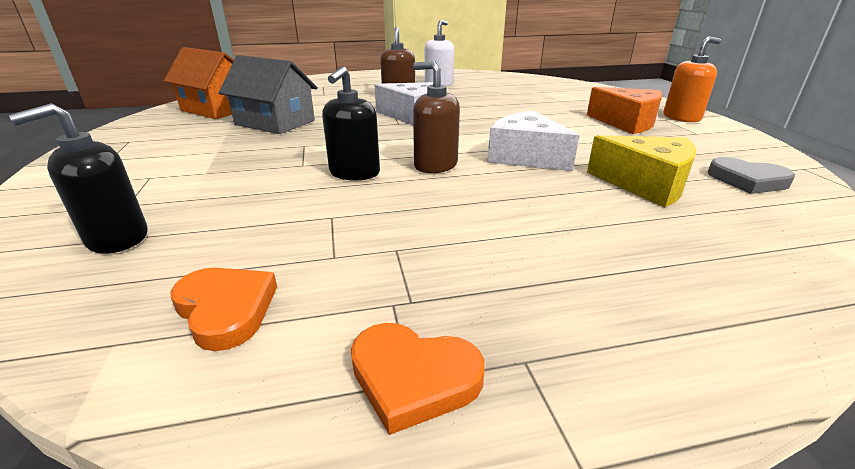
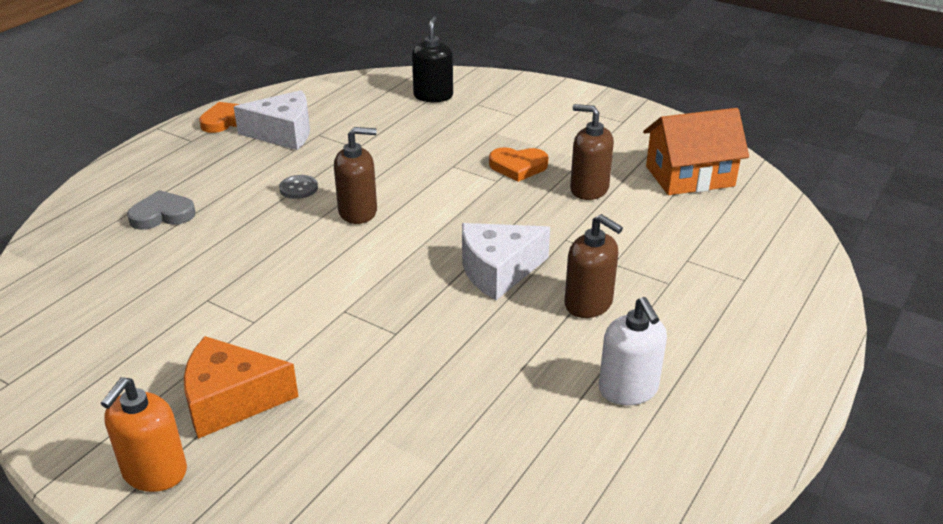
camera: 135 degrees right, 5 degrees up
orange heart [170,268,277,351] -> orange heart moved to [489,147,548,182]
grey house [219,55,318,134] -> brown soap dispenser [570,104,614,200]
black soap dispenser [322,66,380,181] -> none
white cheese [487,110,580,171] -> white cheese moved to [234,90,310,150]
yellow cheese [587,135,696,207] -> none
grey heart [708,157,795,194] -> grey heart moved to [127,190,196,230]
none -> grey button [279,175,318,199]

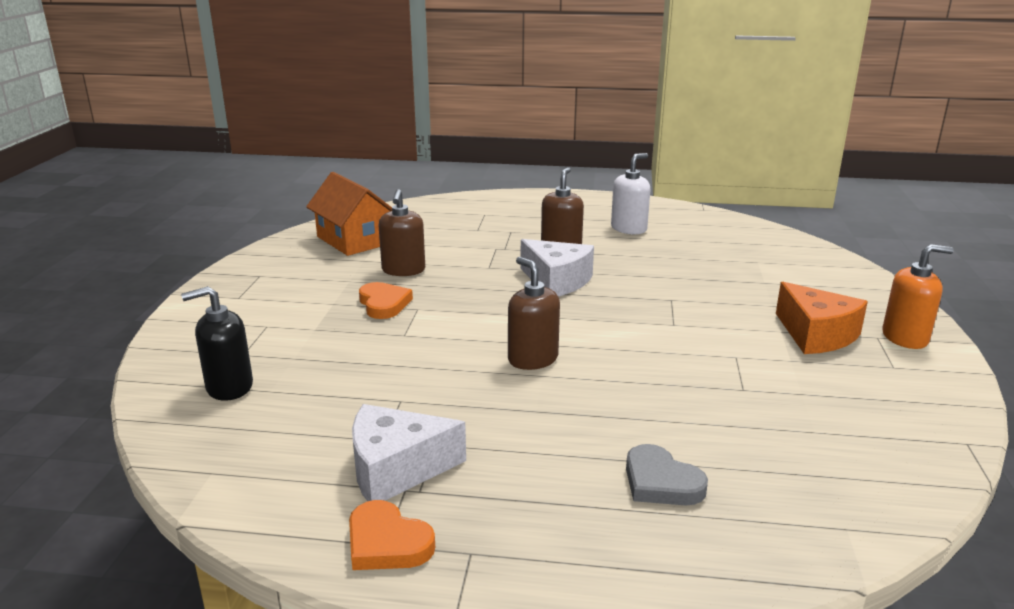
camera: 115 degrees left, 10 degrees down
white cheese [234,90,310,150] -> white cheese turned 75 degrees counterclockwise [352,404,466,501]
grey button [279,175,318,199] -> none

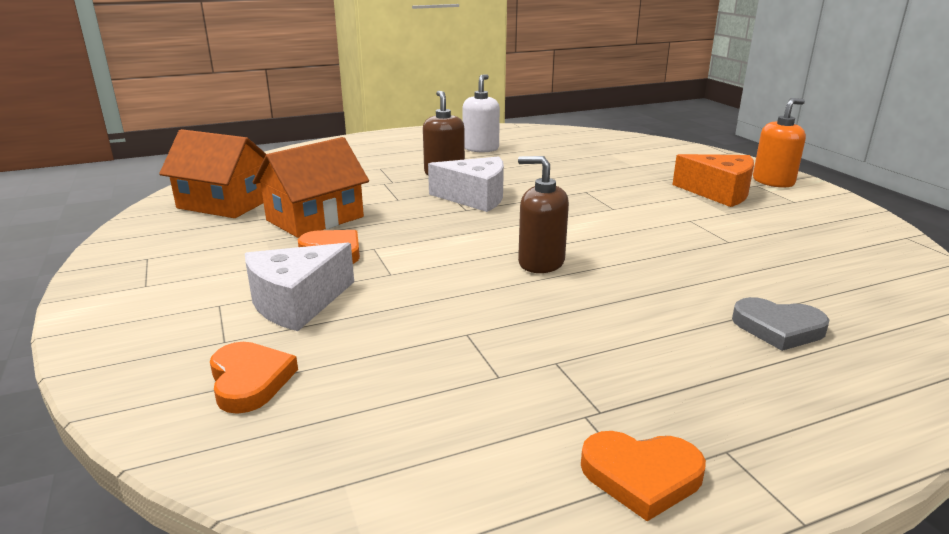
camera: 30 degrees left, 0 degrees up
black soap dispenser [181,286,253,401] -> orange heart [210,342,298,414]
white cheese [352,404,466,501] -> white cheese moved to [245,243,354,331]
brown soap dispenser [379,189,425,276] -> orange house [253,137,369,238]

